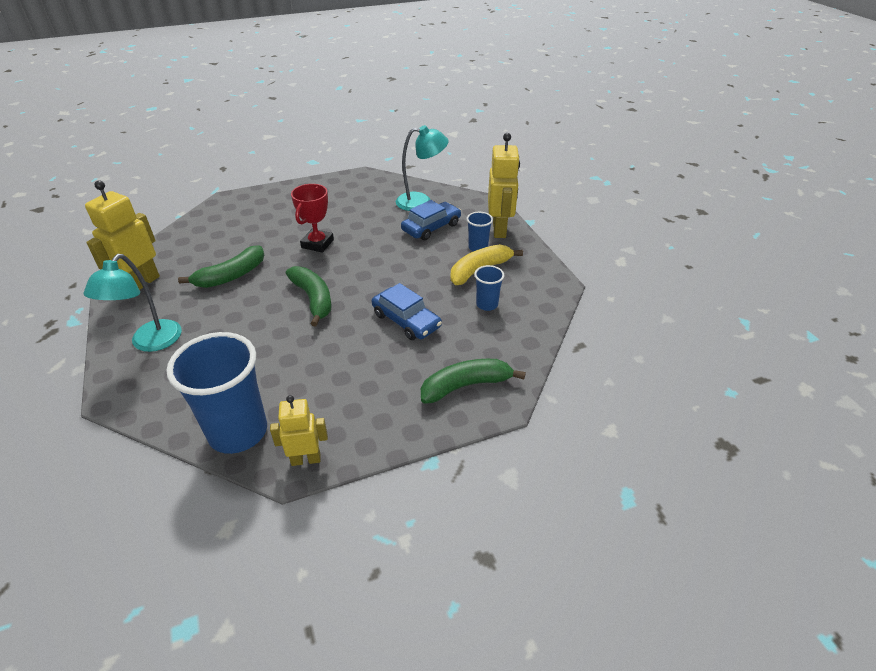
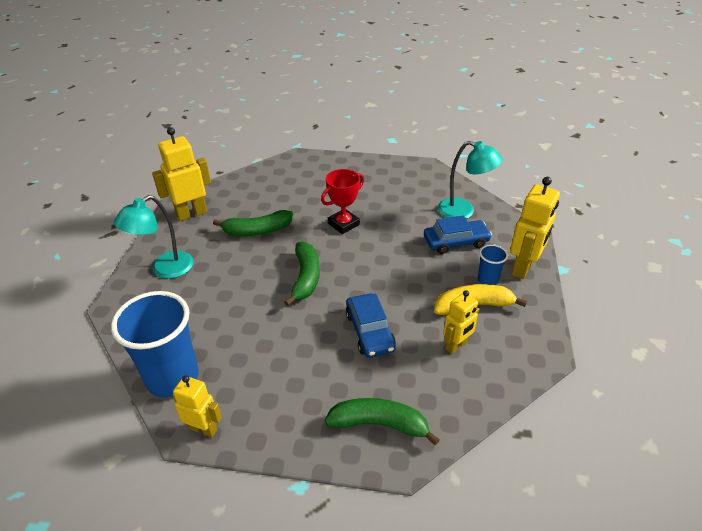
camera: 30 degrees right, 0 degrees up
blue cup [474,265,504,311] -> yellow robot [443,290,479,354]

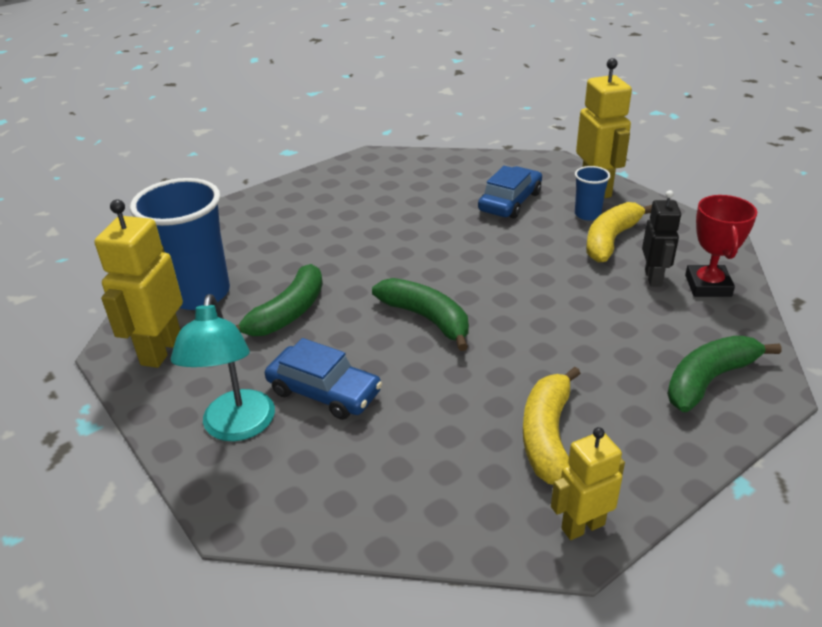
camera: 45 degrees left, 5 degrees down
blue cup [111,291,199,398] -> blue cup moved to [130,178,230,310]
red trophy [321,169,364,234] -> red trophy moved to [685,195,757,297]
blue car [346,293,396,358] -> blue car moved to [265,338,382,420]
turquoise lamp [438,141,503,219] -> none
yellow robot [443,290,479,354] -> black robot [642,190,681,286]
none -> yellow banana [523,366,581,485]

